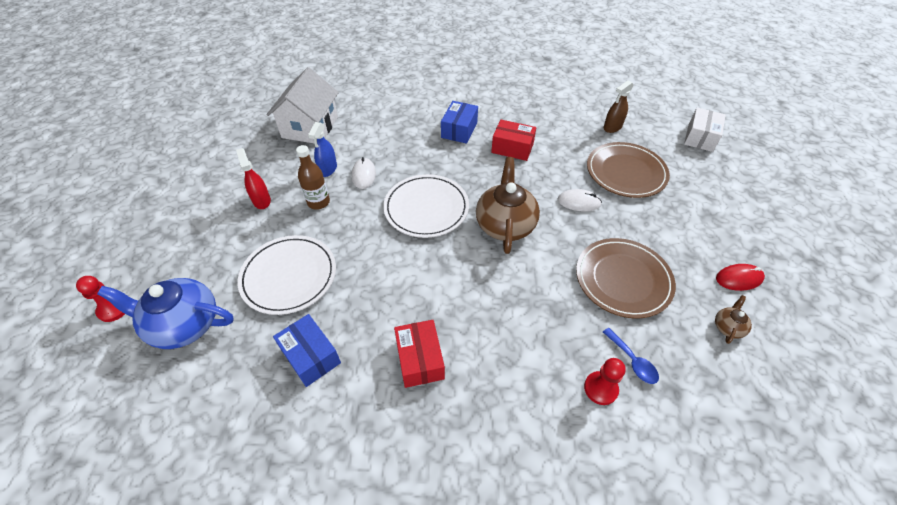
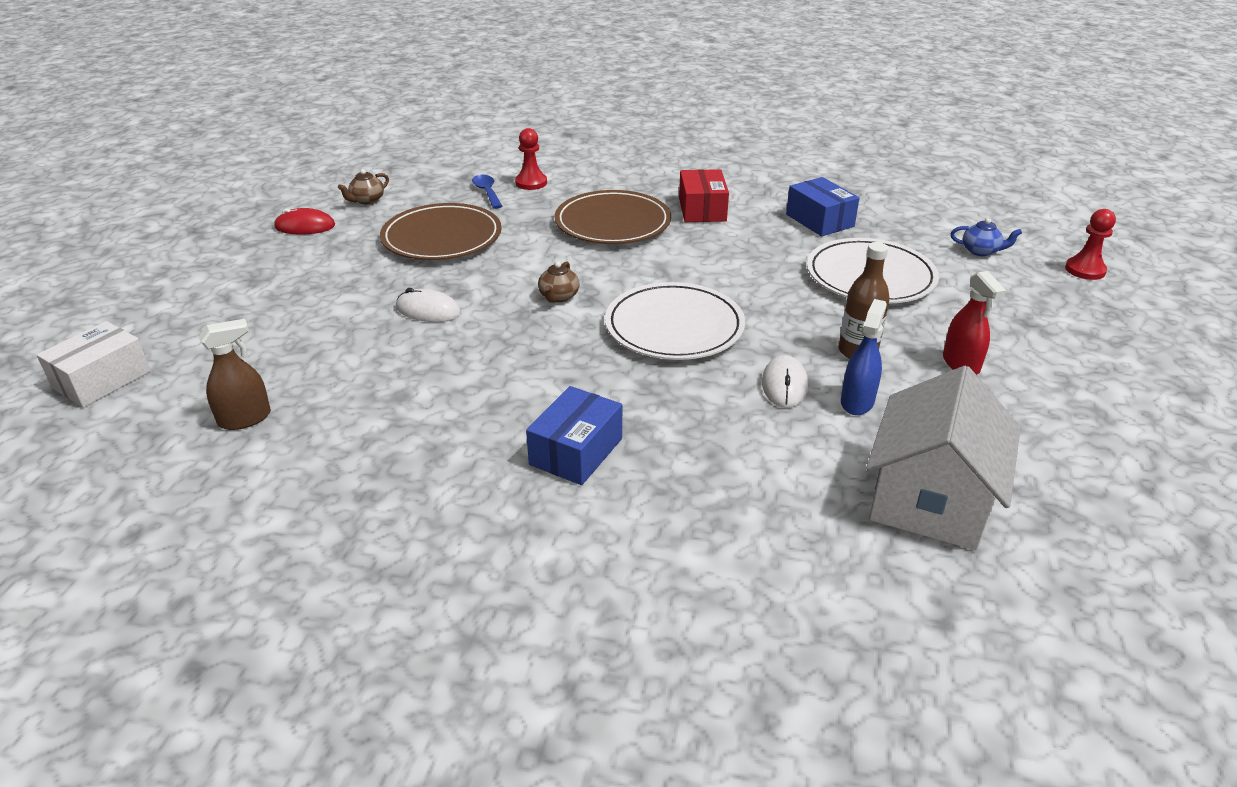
camera: 170 degrees left, 15 degrees down
blue teapot [97,278,234,349] -> blue teapot [951,218,1022,256], size x0.44
brown teapot [476,157,540,254] -> brown teapot [538,261,580,303], size x0.44
red box [491,120,536,161] -> none
brown plate [587,142,670,198] -> brown plate moved to [554,190,671,244]

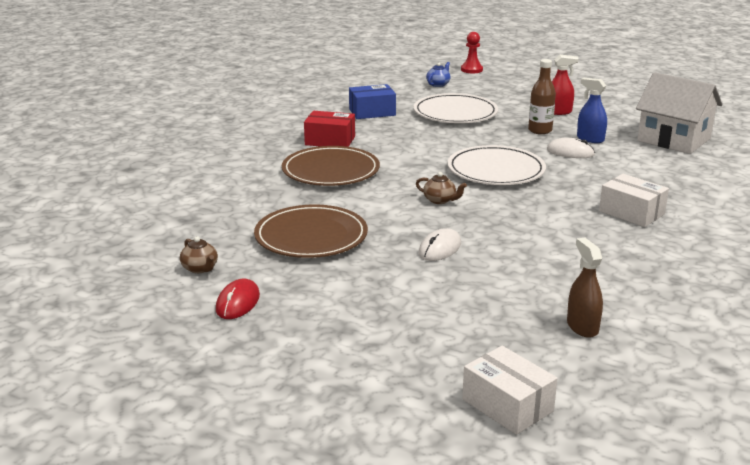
camera: 75 degrees left, 10 degrees down
blue spoon [472,175,502,209] -> none
red pawn [515,128,547,190] -> none
blue box [526,386,622,485] -> white box [599,174,669,227]

